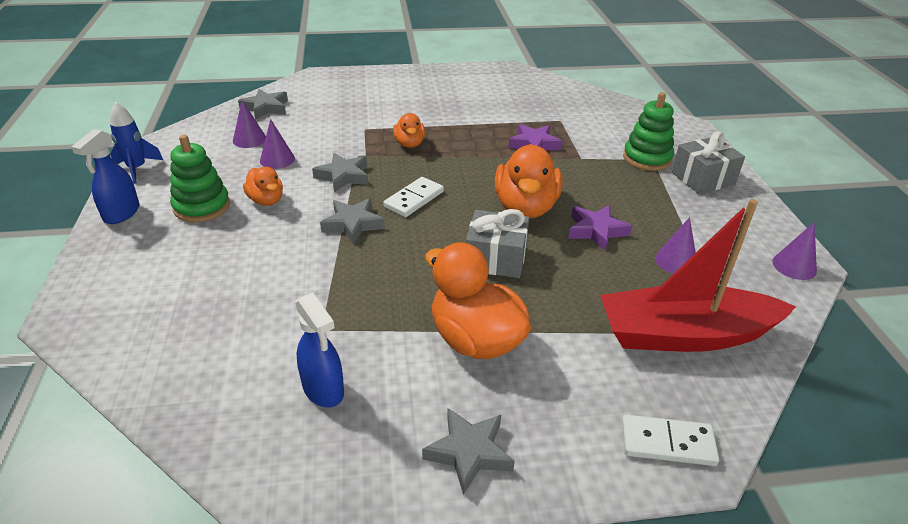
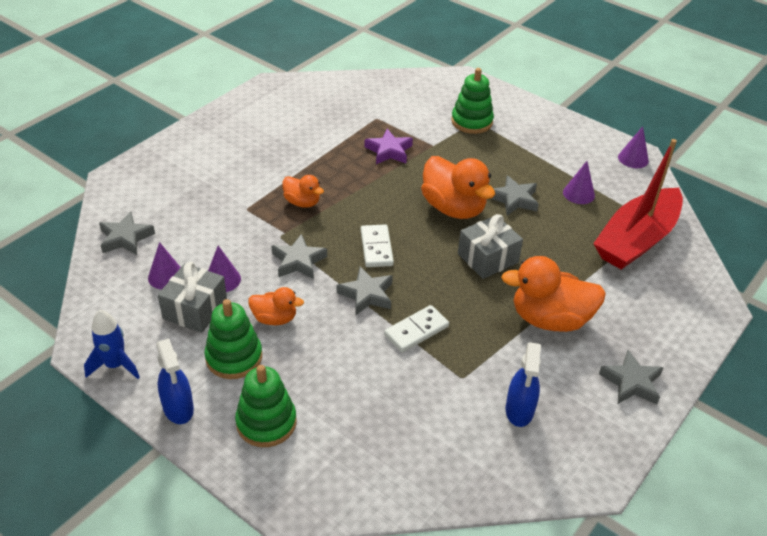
camera: 45 degrees left, 5 degrees up
blue spray bottle [295,292,344,408] -> blue spray bottle turned 90 degrees clockwise [506,342,541,427]
purple star [568,205,632,251] -> grey star [490,175,539,215]
white domino [622,414,719,466] -> white domino moved to [384,305,449,352]
grey gift [672,131,745,194] -> grey gift moved to [158,262,227,333]
none -> green stacking toy [235,365,297,447]

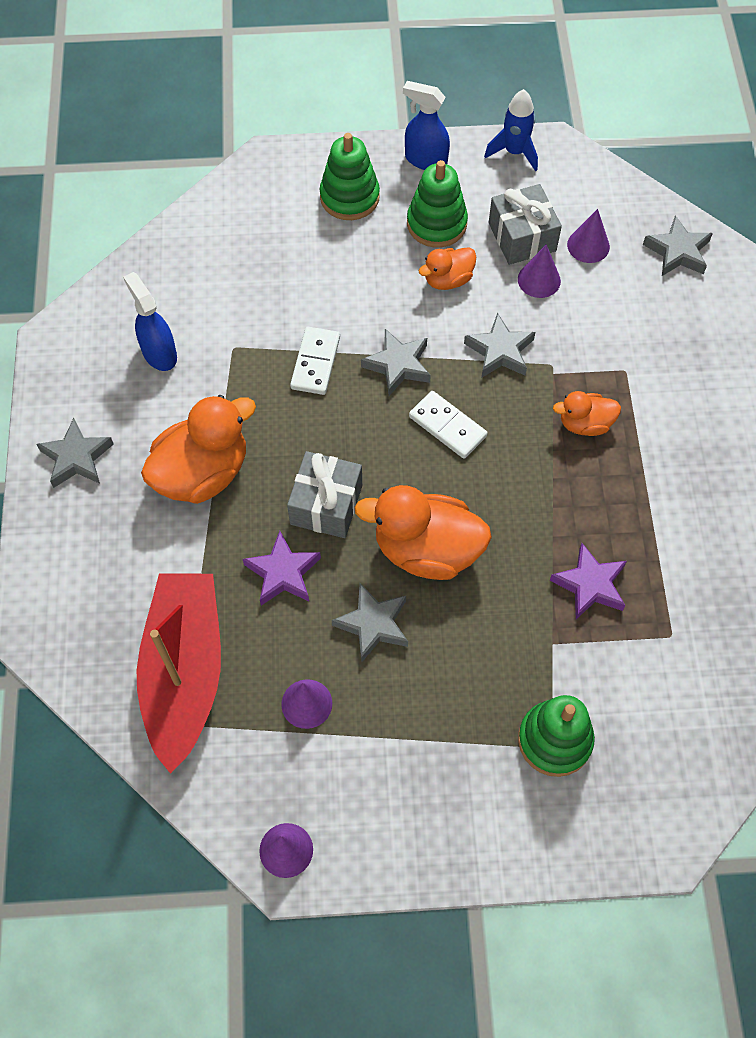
camera: 140 degrees right, 20 degrees up
none -> purple star [243,531,321,606]

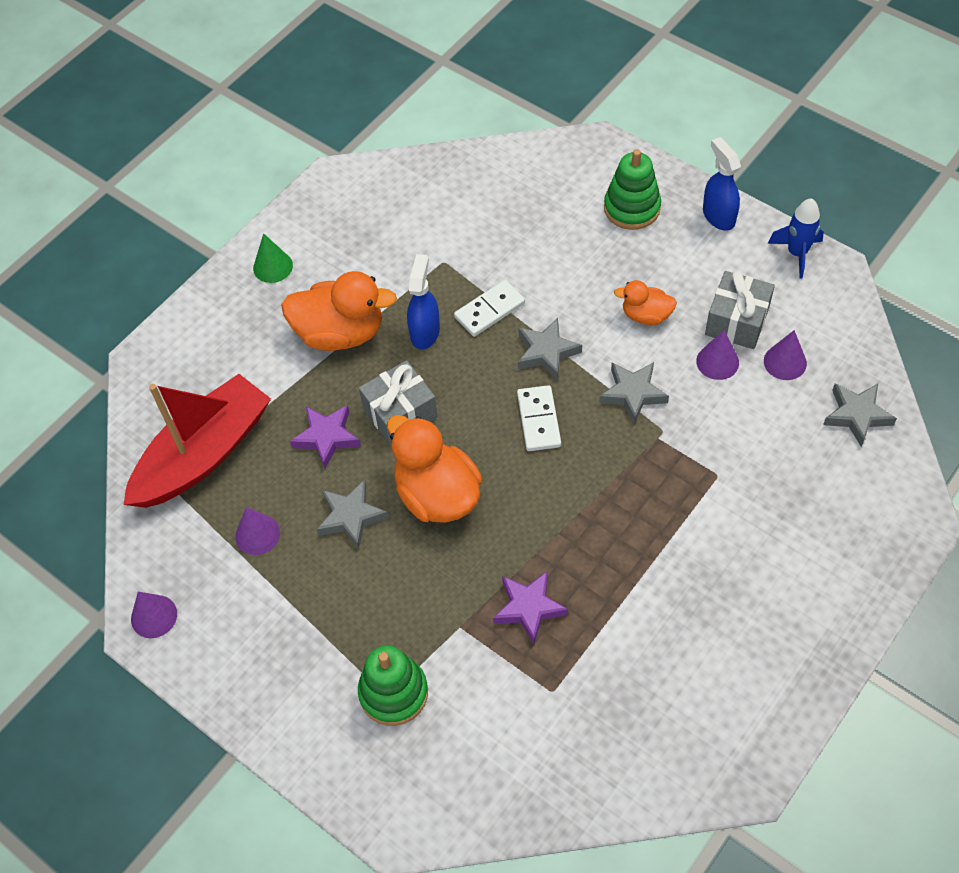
camera: 45 degrees right, 5 degrees down
grey star [36,418,114,488] -> green cone [253,233,293,283]
blue spray bottle [123,272,177,371] -> blue spray bottle moved to [407,254,440,349]
green stacking toy [407,160,468,247] -> none
orange duck [553,391,621,436] -> none

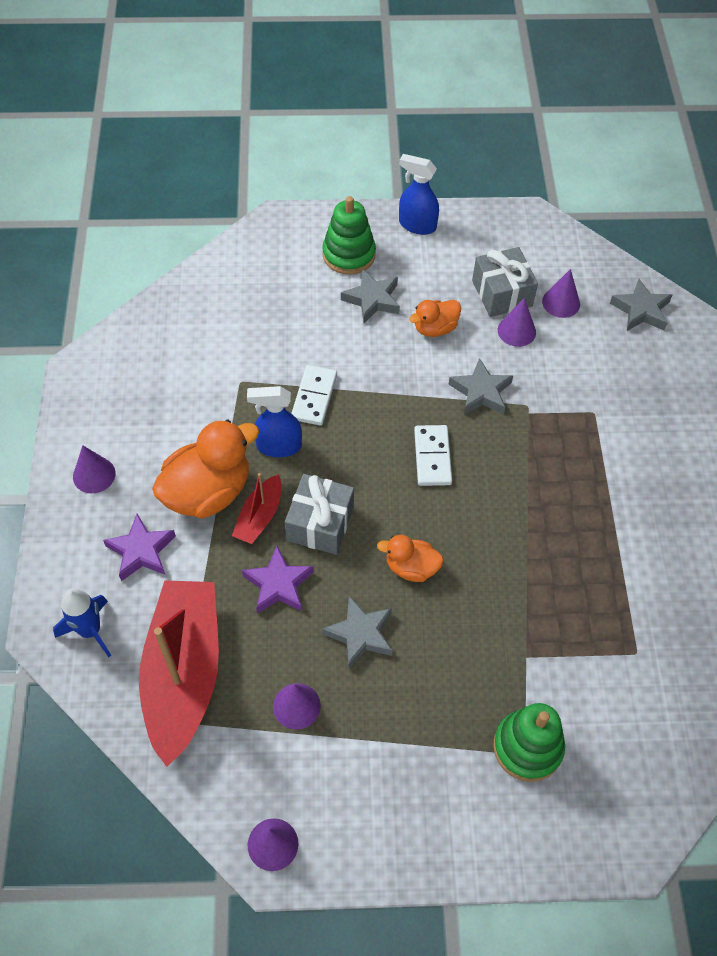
camera: 45 degrees left, 0 degrees up
green cone [253,233,293,283] -> purple cone [73,445,116,493]
orange duck [387,415,482,523] -> orange duck [377,535,444,582], size x0.54
blue spray bottle [407,254,440,349] -> blue spray bottle turned 60 degrees counterclockwise [247,386,302,457]
purple star [493,571,568,644] -> purple star moved to [103,514,176,581]
white domino [517,385,561,451] -> white domino turned 45 degrees clockwise [414,425,452,486]
grey star [518,318,582,380] -> grey star moved to [341,269,400,323]
blue rocket [768,198,824,279] -> blue rocket moved to [53,588,111,657]
none -> red boat [232,473,281,544]

